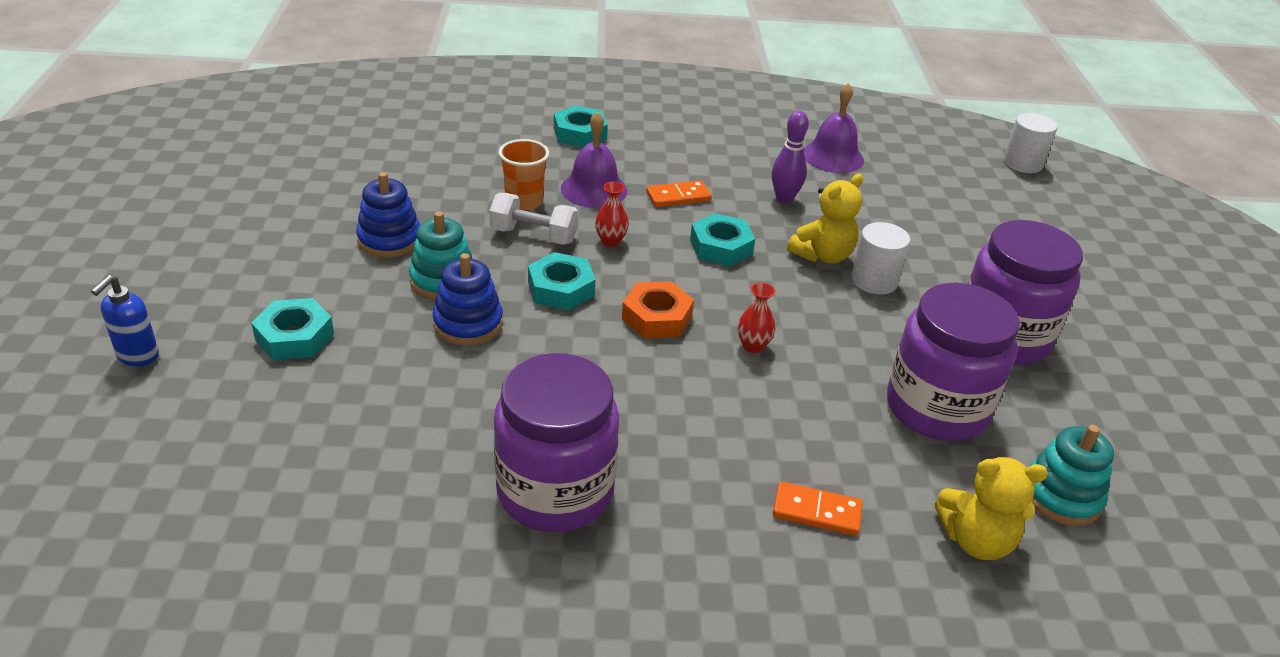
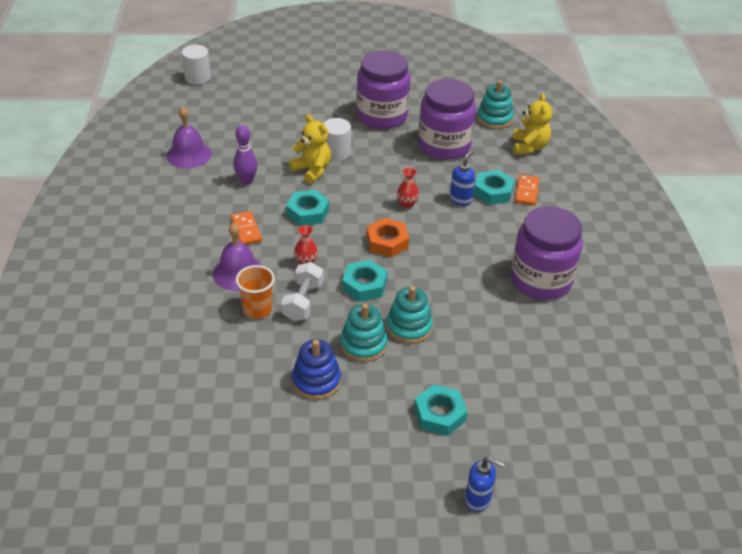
camera: 90 degrees left, 5 degrees up
blue stacking toy [433,253,503,345] -> turquoise stacking toy [386,286,433,344]
turquoise nut [554,105,608,148] -> turquoise nut moved to [473,170,515,205]
none -> blue soap dispenser [450,150,475,206]

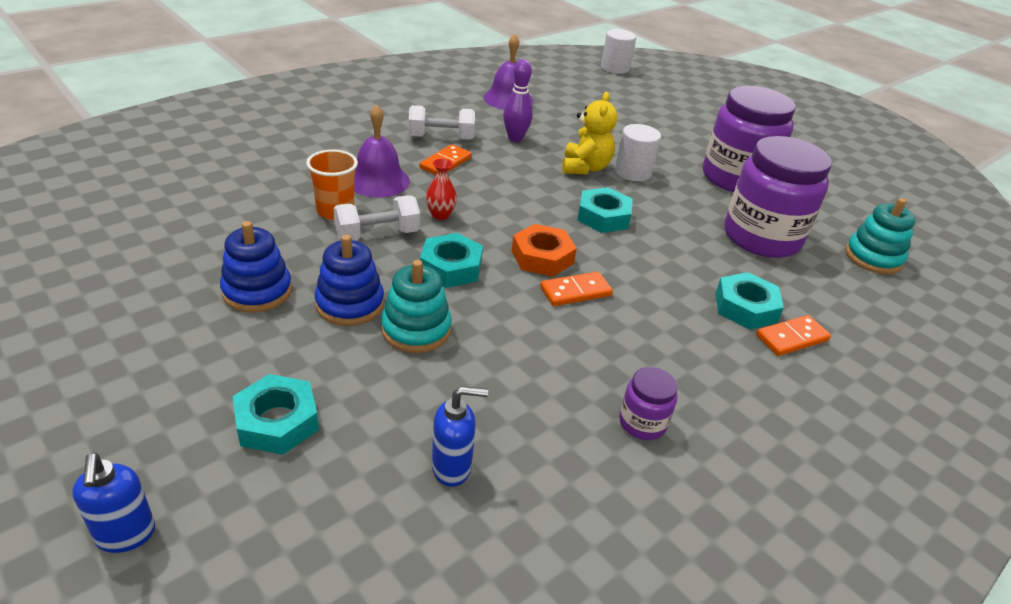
camera: 50 degrees right, 5 degrees down
turquoise nut [286,190,329,226] -> turquoise nut moved to [577,187,633,233]
turquoise stacking toy [340,303,387,362] -> blue stacking toy [315,235,384,326]
red vase [397,168,419,209] -> none
blue soap dispenser [450,150,475,206] -> blue soap dispenser moved to [432,386,488,487]
purple jar [511,206,583,300] -> purple jar [619,367,678,440], size x0.45
yellow teddy bear [513,93,553,155] -> none
none -> white dumbbell [409,105,475,140]
none -> orange domino [540,272,613,306]

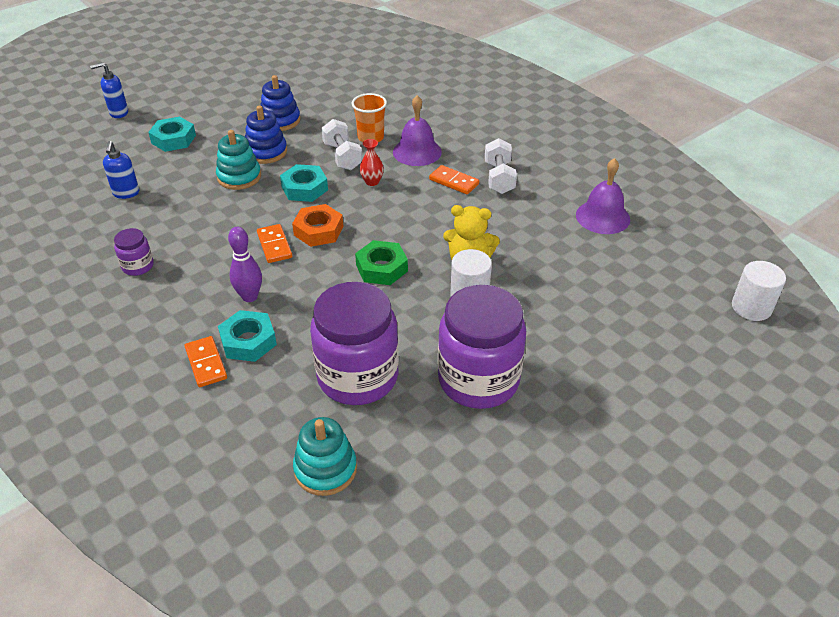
camera: 95 degrees right, 5 degrees up
purple bowling pin [503,59,533,142] -> purple bowling pin moved to [228,227,262,302]
turquoise nut [577,187,633,233] -> green nut [355,240,408,285]

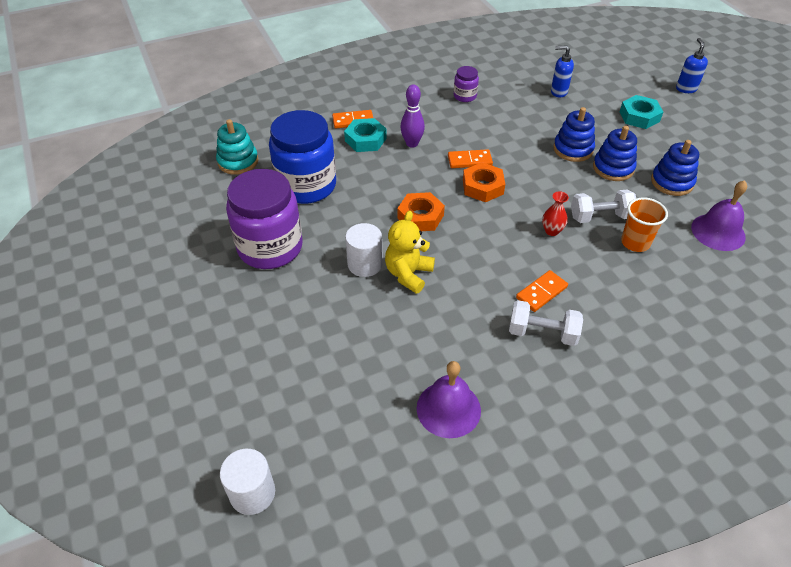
camera: 105 degrees right, 5 degrees up
turquoise stacking toy [216,130,261,190] -> blue stacking toy [553,107,595,162]
turquoise nut [280,164,328,202] -> none
purple jar [310,282,399,405] -> blue jar [269,110,336,204]
green nut [355,240,408,285] -> orange nut [397,192,445,231]
purple bell [393,95,442,166] -> purple bell moved to [691,180,747,251]

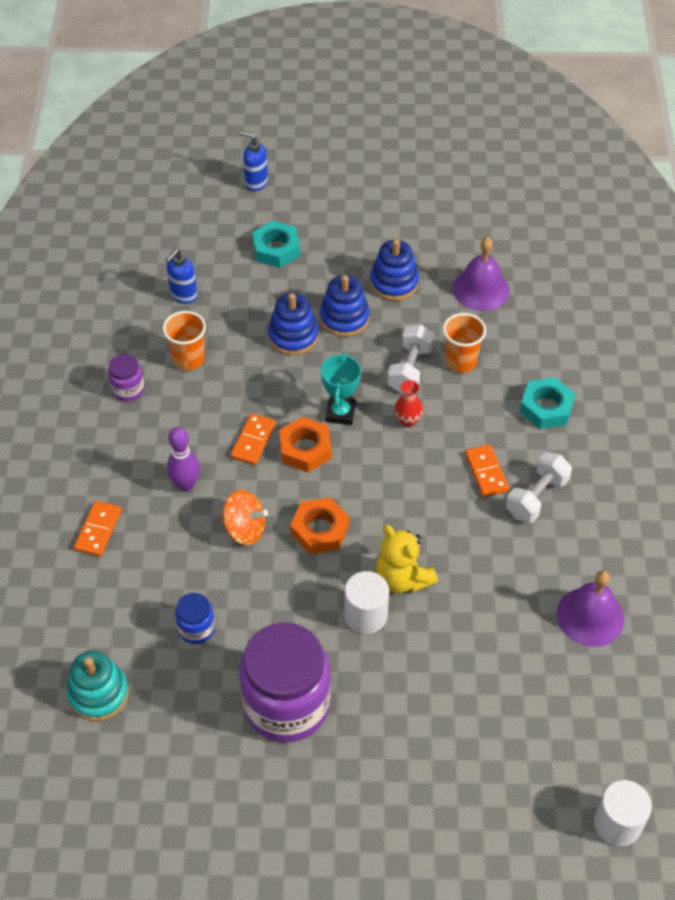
camera: 65 degrees left, 5 degrees up
blue jar [269,110,336,204] -> blue jar [175,593,215,644], size x0.45
turquoise nut [344,118,387,152] -> turquoise nut moved to [520,377,575,429]
none -> orange cup [163,311,206,370]
none -> orange spinning top [221,490,268,545]
none -> turquoise trophy [321,353,361,425]

